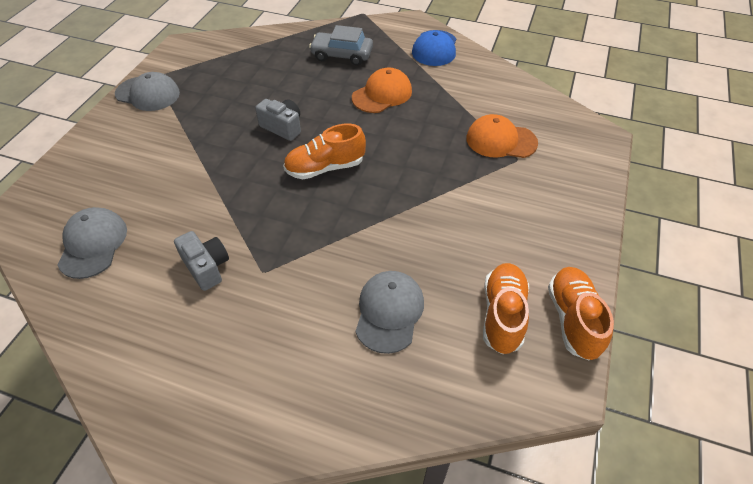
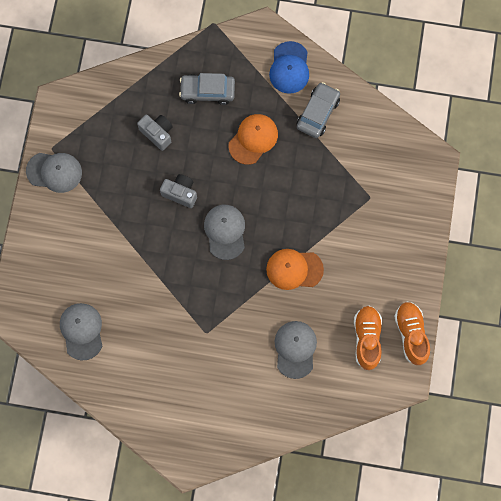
camera: 10 degrees left, 25 degrees up
grey camera [174,231,229,291] -> grey camera moved to [137,115,173,151]
orange shoe [283,124,366,179] -> grey cap [204,205,245,260]
orange cap [466,114,538,158] -> orange cap moved to [266,249,324,290]
none -> grey car [297,82,340,138]

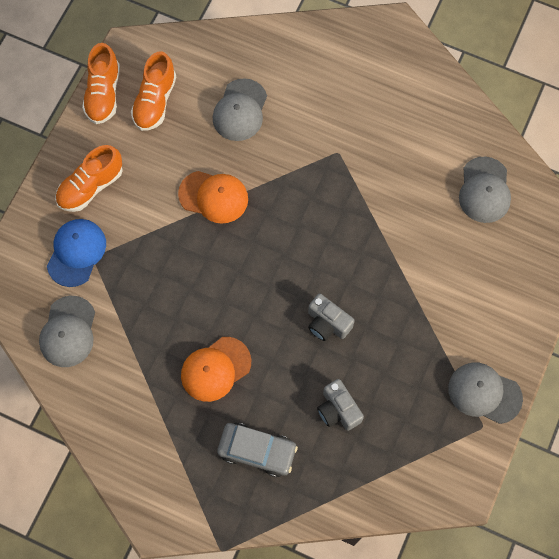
camera: 165 degrees left, 5 degrees down
grey cap [204,205,245,260] -> grey cap moved to [39,296,95,367]
blue cap [269,41,309,94] -> blue cap moved to [47,219,106,287]
grey car [297,82,340,138] -> none
none -> orange shoe [55,145,123,212]

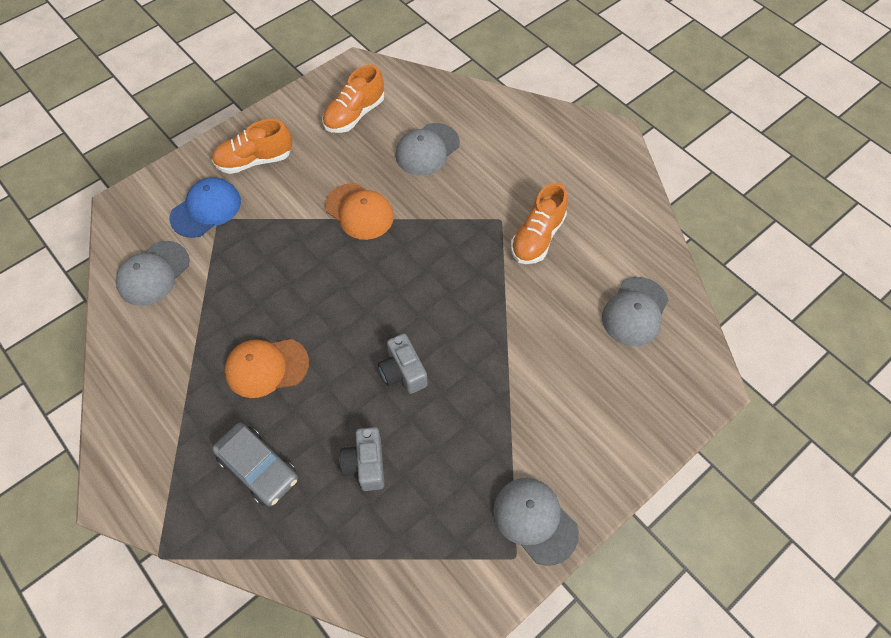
camera: 25 degrees right, 10 degrees down
orange shoe [82,43,120,124] -> orange shoe moved to [511,183,568,264]

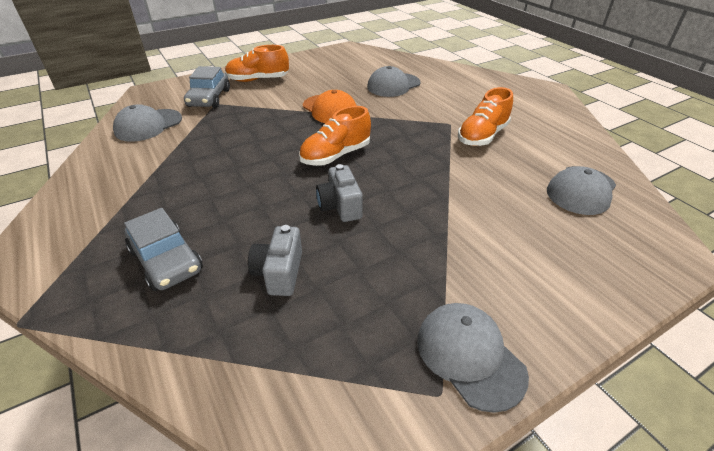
camera: 10 degrees right, 20 degrees down
blue cap [169,177,241,238] -> grey car [184,66,230,108]
orange cap [225,339,309,398] -> none
orange shoe [323,65,384,133] -> orange shoe moved to [299,106,371,166]

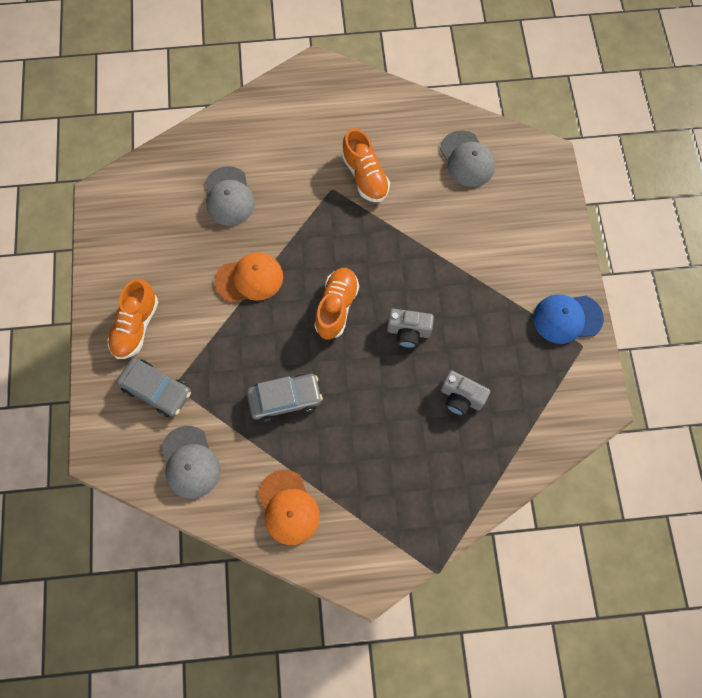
camera: 65 degrees left, 30 degrees up
grey car [124,208,203,291] -> grey car moved to [247,373,323,422]
orange shoe [299,106,371,166] -> orange shoe turned 150 degrees counterclockwise [314,268,359,339]
grey cap [417,303,529,413] -> blue cap [533,295,604,344]
none -> orange cap [258,470,320,545]

